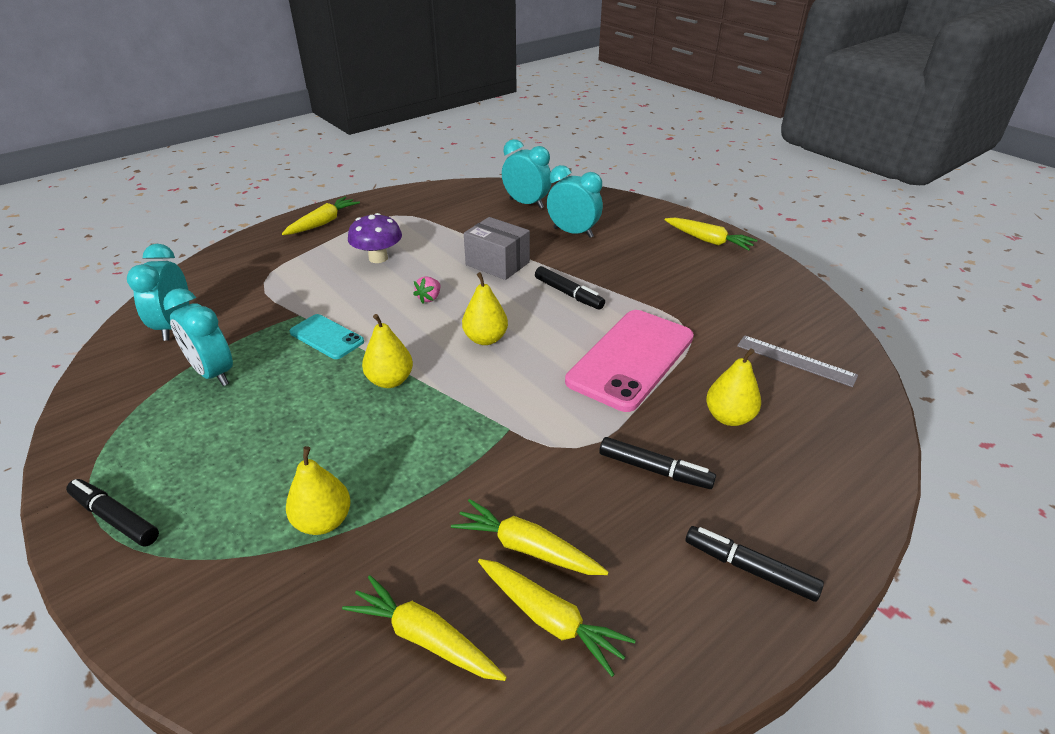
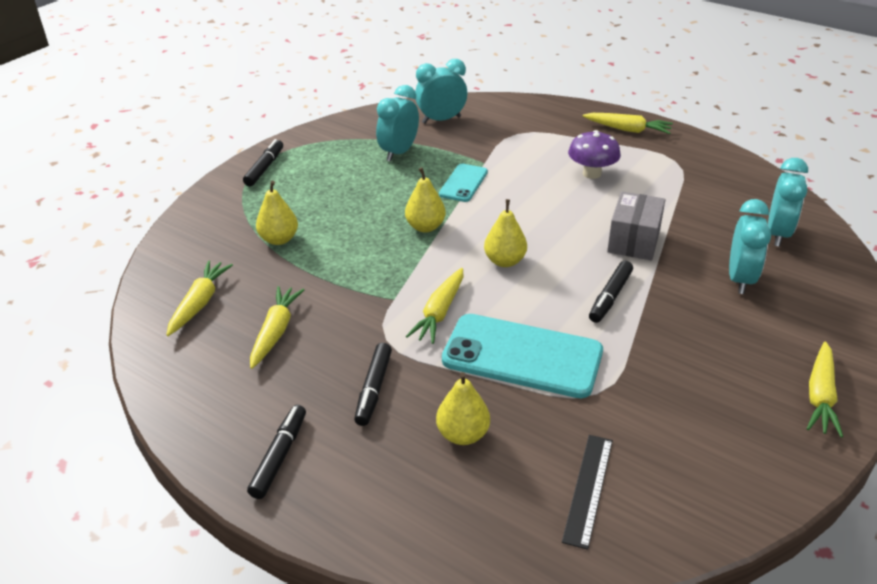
camera: 75 degrees right, 0 degrees up
pink strawberry [413,276,440,303] -> none
yellow carrot [478,559,636,677] -> yellow carrot moved to [406,268,463,344]
pink phone [565,310,694,412] -> turquoise phone [442,314,603,398]
grey ruler [737,335,858,387] -> black ruler [562,435,613,550]

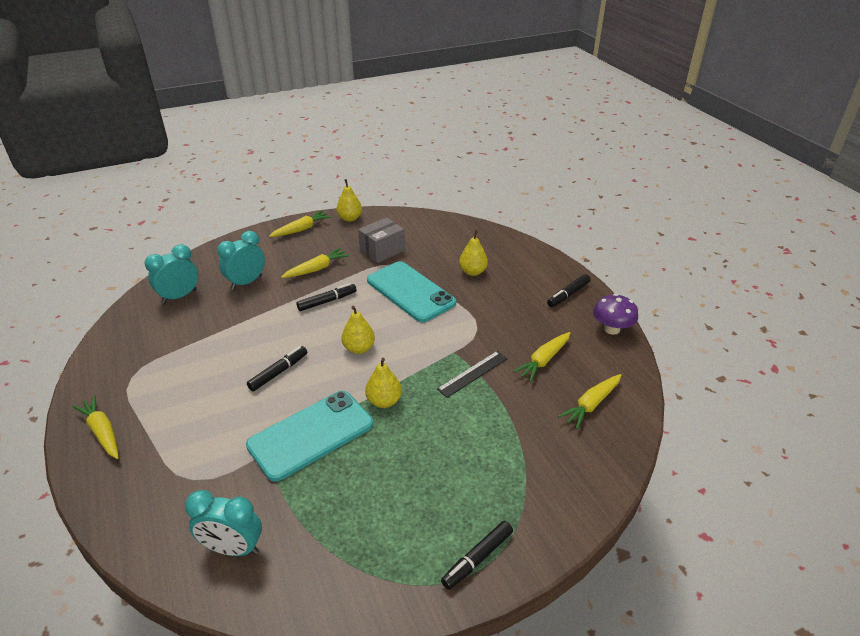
camera: 150 degrees left, 0 degrees up
yellow pear [256,181,298,245] -> yellow pear moved to [336,179,362,222]
black marker [354,343,392,426] -> black marker moved to [247,346,307,391]
turquoise clock [376,85,419,161] -> none
yellow carrot [406,268,463,344] -> yellow carrot moved to [281,248,350,278]
turquoise phone [439,164,488,202] -> turquoise phone [246,391,373,482], size x1.89
black ruler [562,435,613,550] -> black ruler moved to [437,351,508,398]
purple mushroom [568,130,621,179] -> purple mushroom moved to [593,294,638,335]
grey box [607,191,665,260] -> grey box moved to [358,217,405,263]

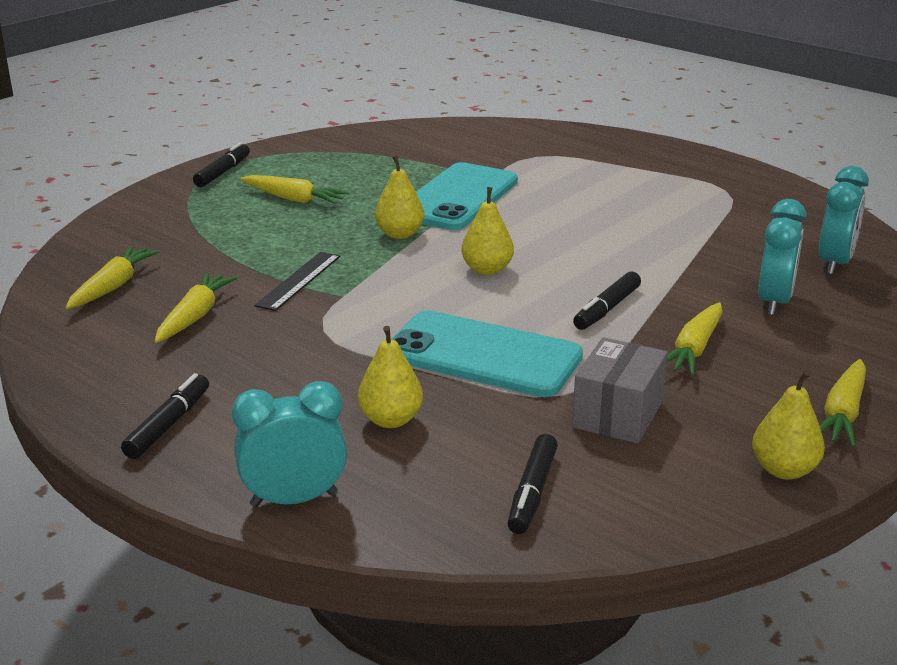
camera: 155 degrees right, 10 degrees down
yellow carrot [72,395,119,459] -> yellow carrot moved to [240,175,350,204]
turquoise clock [185,490,262,556] -> turquoise clock moved to [232,381,347,507]
black marker [247,346,307,391] -> black marker moved to [508,434,558,534]
purple mushroom [593,294,638,335] -> none

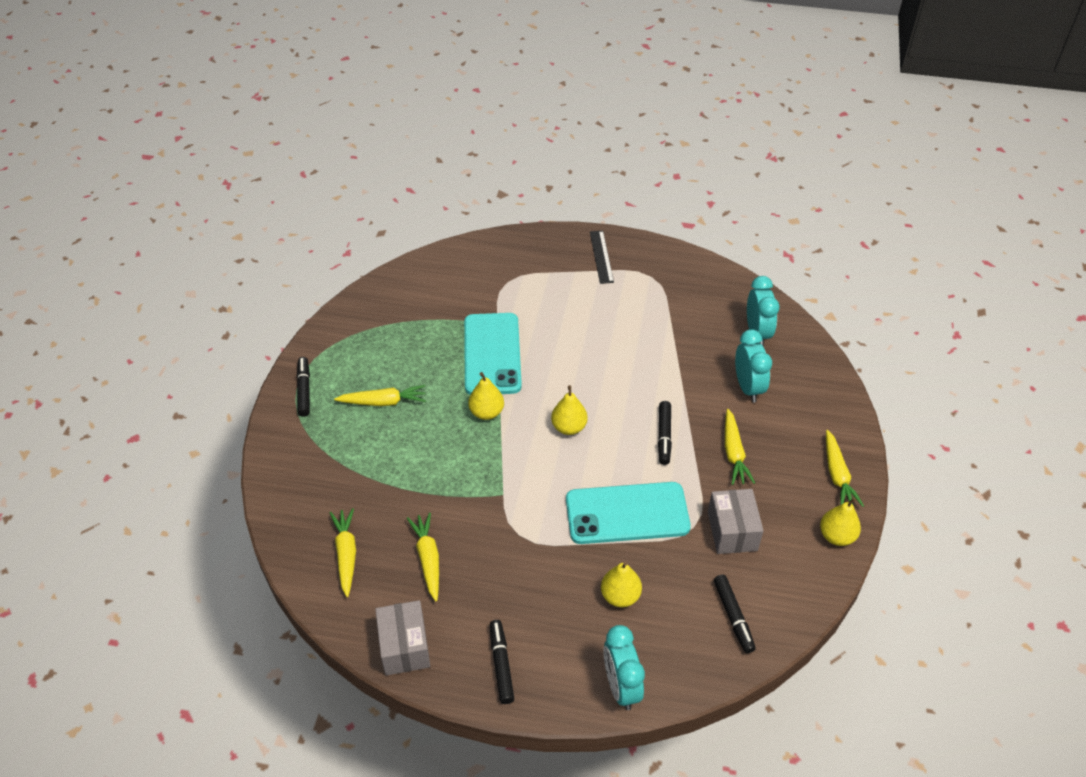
camera: 30 degrees left, 20 degrees up
turquoise clock [232,381,347,507] -> turquoise clock turned 60 degrees counterclockwise [604,625,645,710]
black ruler [254,252,340,311] -> black ruler moved to [590,231,614,284]
none -> grey box [375,600,430,676]

